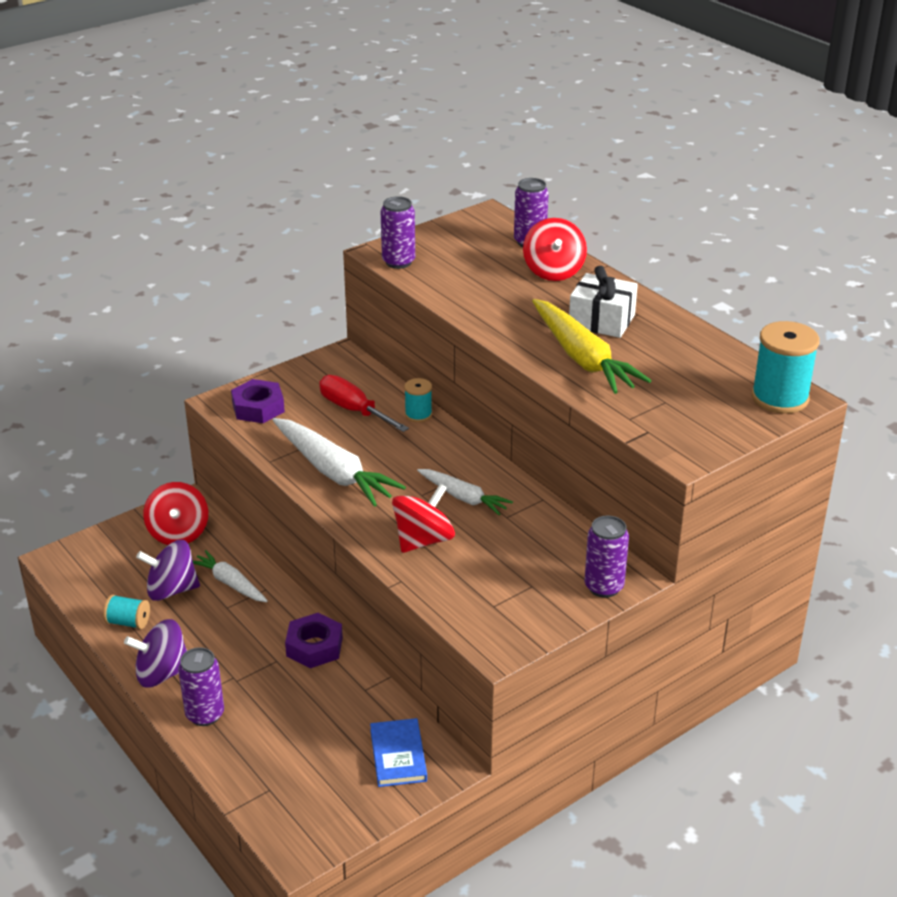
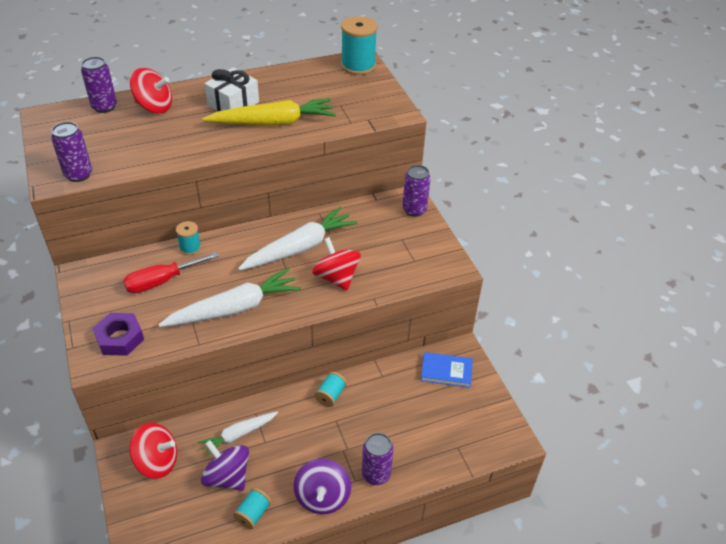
camera: 75 degrees left, 10 degrees up
purple spinning top [136,540,200,601] -> purple spinning top turned 120 degrees clockwise [201,440,249,491]
purple nut [285,613,343,668] -> turquoise spool [315,372,347,407]
white carrot [417,469,513,515] -> white carrot [238,207,358,271], size x1.70

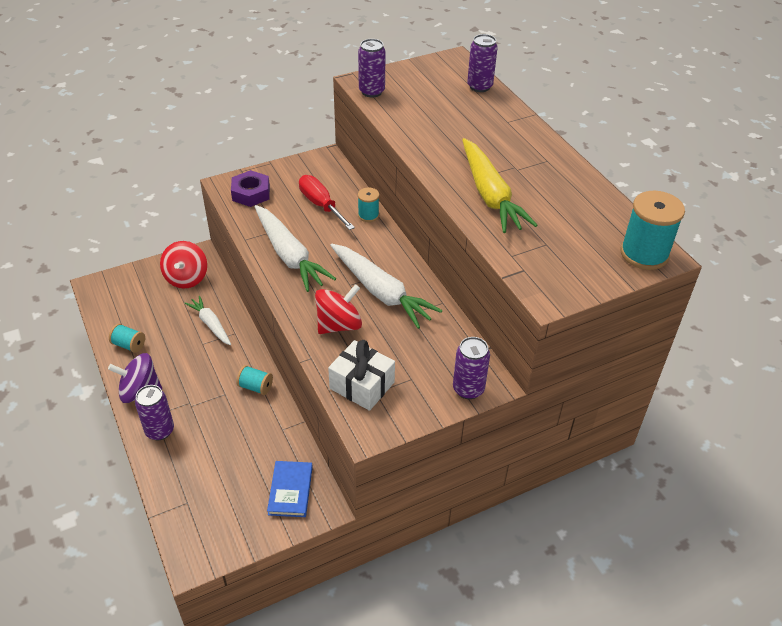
camera: 85 degrees right, 0 degrees up
red spinning top [130,68,172,114] -> none
purple spinning top [201,440,249,491] -> none
white gift [205,68,259,111] -> white gift moved to [328,340,395,411]

